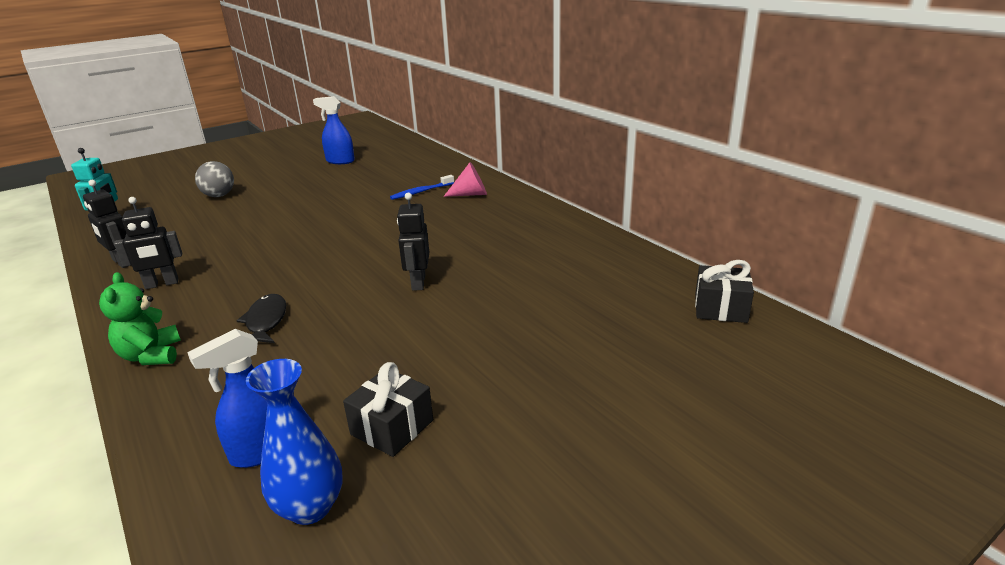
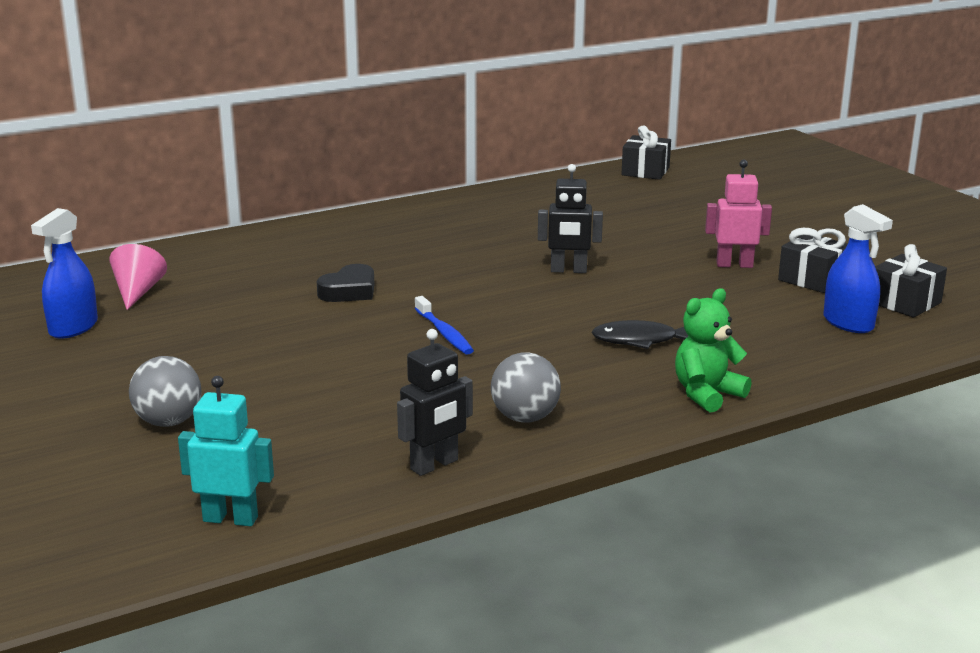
camera: 85 degrees left, 5 degrees down
green teddy bear [99,272,181,365] -> green teddy bear turned 150 degrees clockwise [675,288,751,413]
black robot [114,197,182,289] -> grey ball [491,352,561,423]
blue vase [246,359,343,525] -> black gift [875,244,947,317]
blue toothbrush [390,175,454,200] -> blue toothbrush moved to [415,296,474,355]
pink cone [444,162,487,197] -> pink cone moved to [110,244,167,310]
none -> black heart [317,264,375,302]
none -> pink robot [705,160,772,268]

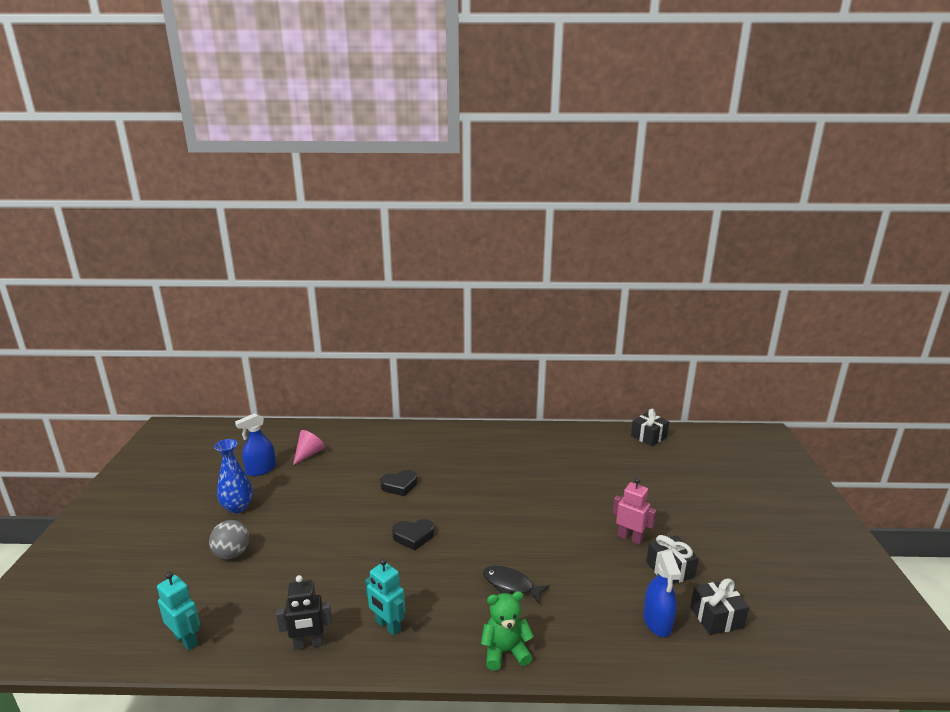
camera: 30 degrees right, 0 degrees up
blue toothbrush [415,296,474,355] -> black heart [392,519,434,550]
grey ball [491,352,561,423] -> turquoise robot [365,559,405,636]
black robot [538,164,603,273] -> none
none -> blue vase [214,439,253,514]

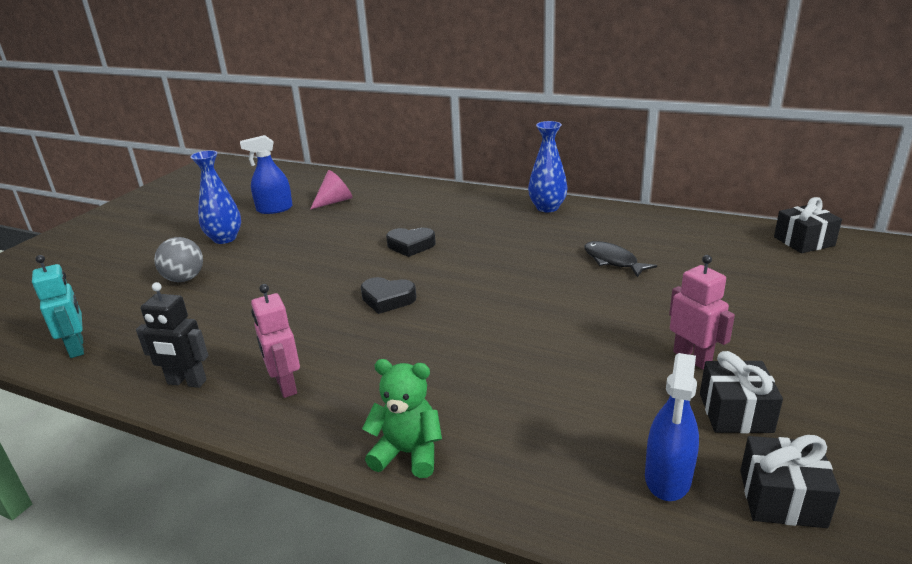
camera: 25 degrees right, 5 degrees up
turquoise robot [365,559,405,636] -> pink robot [251,284,300,398]
black fish [483,566,550,603] -> black fish moved to [584,241,657,277]
none -> blue vase [528,121,568,212]

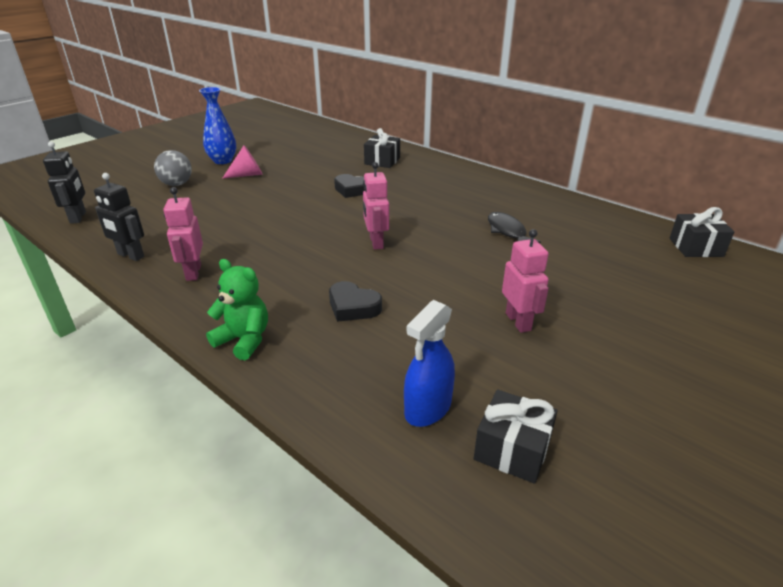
camera: 15 degrees right, 5 degrees up
turquoise robot [32,255,84,358] -> black robot [43,141,86,224]
blue spray bottle [240,135,293,214] -> none
pink cone [310,170,353,210] -> pink cone moved to [222,145,263,179]
black heart [361,277,416,314] -> black heart moved to [329,281,382,322]
blue vase [528,121,568,212] -> none
black gift [700,351,783,433] -> black gift moved to [364,128,400,168]
none -> pink robot [363,162,389,250]

